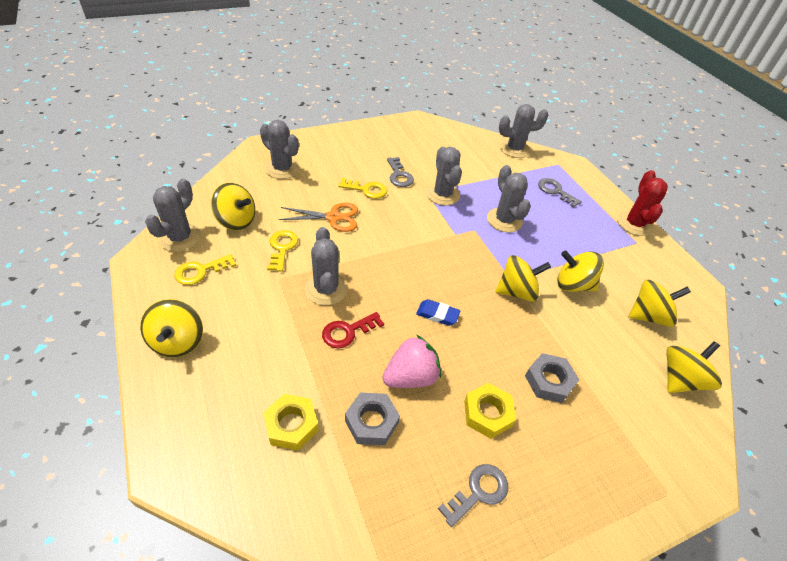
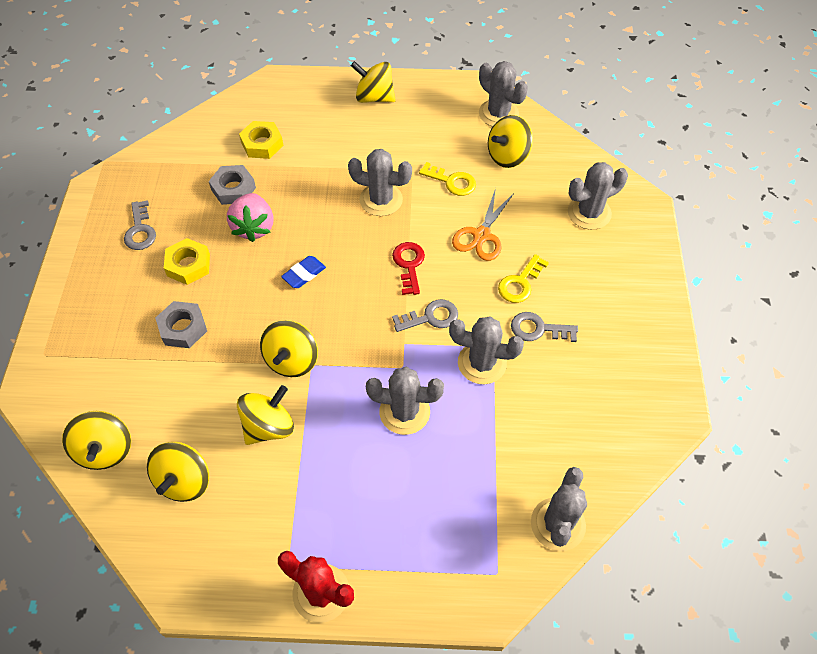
camera: 120 degrees right, 10 degrees up
yellow key [174,254,236,285] -> none
red key [322,312,384,348] -> red key moved to [392,242,425,295]
grey key [538,178,582,208] -> grey key moved to [392,299,458,332]

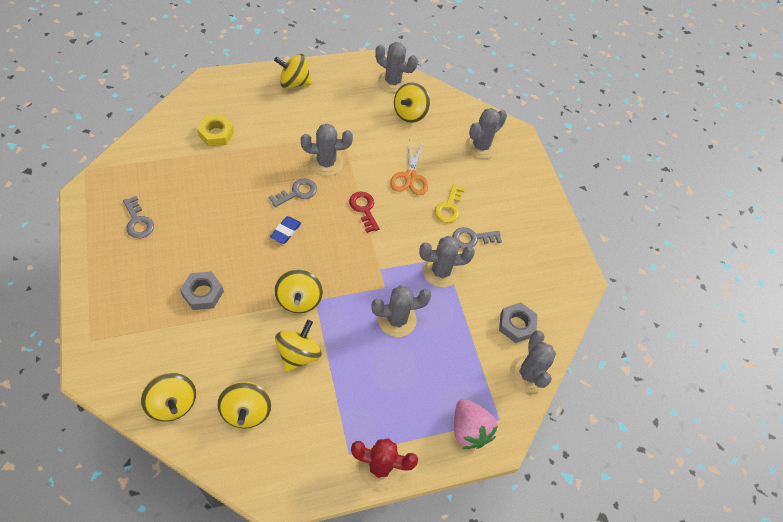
camera: 25 degrees left, 0 degrees up
yellow nut [164,238,210,285] -> none
grey nut [209,165,256,205] -> grey nut moved to [499,303,537,343]
pink strawberry [227,193,274,242] -> pink strawberry moved to [454,399,498,449]
grey key [392,299,458,332] -> grey key moved to [269,178,317,207]
yellow key [419,162,476,196] -> none

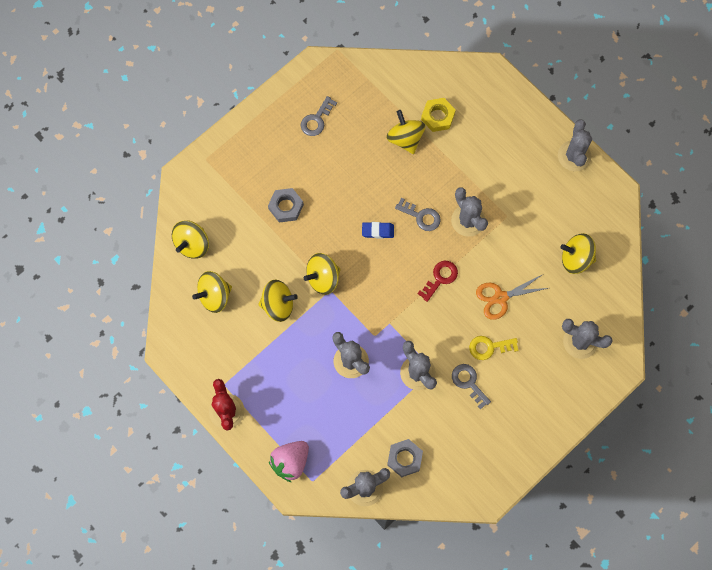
camera: 70 degrees right, 15 degrees up
yellow spinning top [274,54,312,89] -> yellow spinning top moved to [386,110,426,154]
grey cactus [375,42,418,93] -> grey cactus moved to [558,119,592,171]

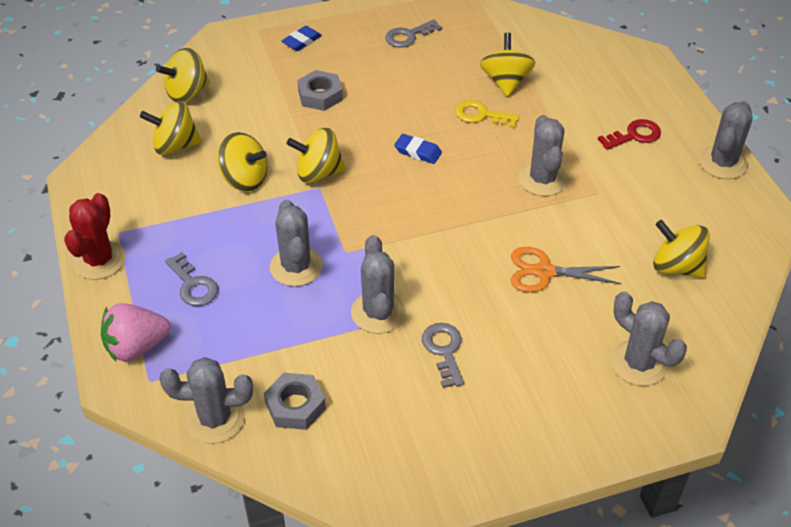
camera: 25 degrees right, 25 degrees down
grey key [395,198,441,231] -> grey key moved to [165,252,218,306]
red key [418,261,458,302] -> red key moved to [598,119,661,150]
yellow nut [421,98,456,132] -> none
yellow key [469,336,519,360] -> yellow key moved to [455,100,519,128]
none -> blue eraser [282,26,322,51]

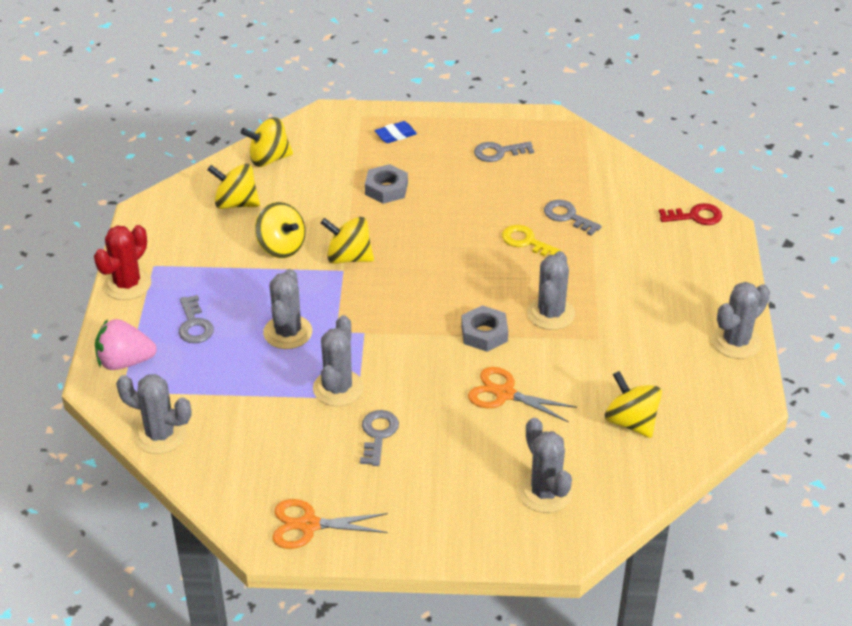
camera: 20 degrees right, 5 degrees down
grey nut [264,373,326,430] -> grey nut moved to [461,305,508,352]
blue eraser [394,134,442,164] -> none
yellow spinning top [480,33,535,97] -> grey key [544,200,602,236]
red key [598,119,661,150] -> red key moved to [659,203,722,225]
none -> orange scissors [272,499,388,549]

